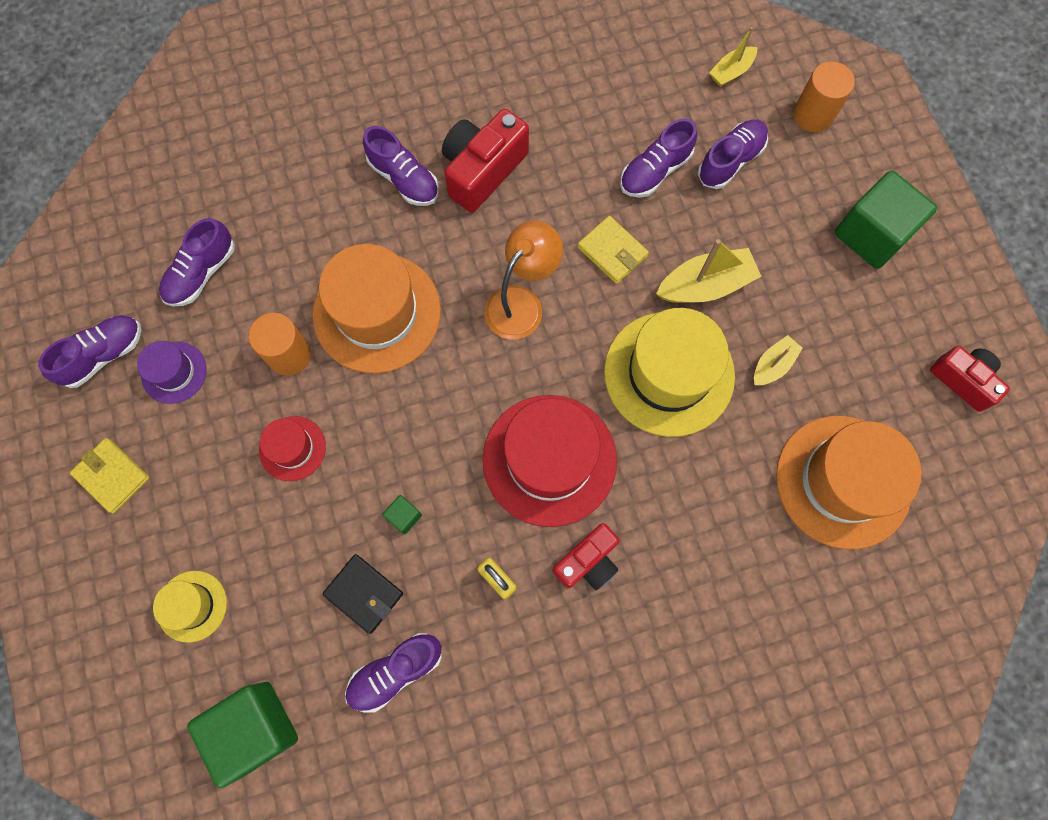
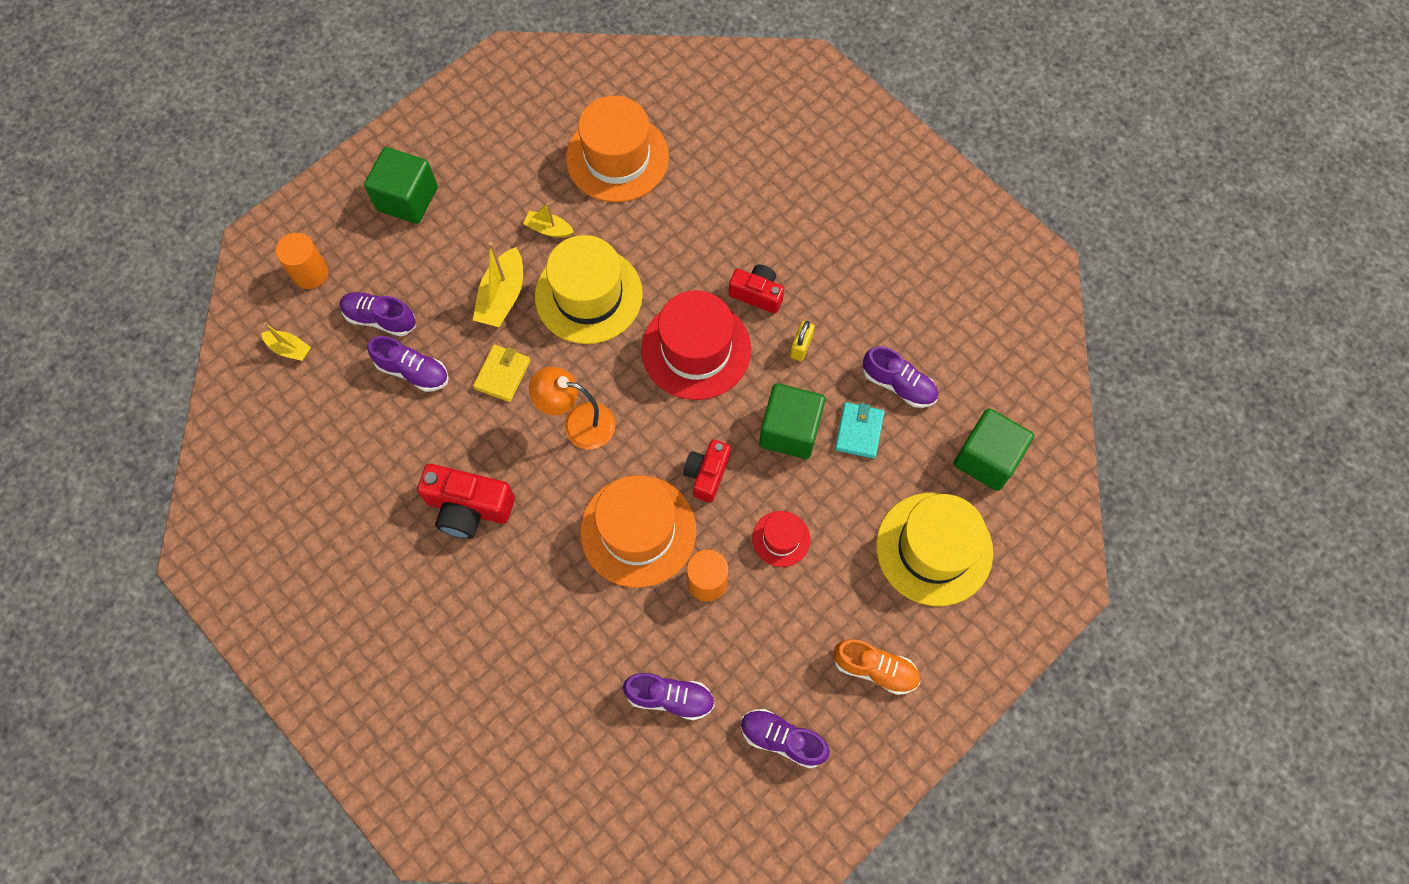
camera: 115 degrees left, 5 degrees down
yellow wallet [70,438,150,514] -> orange shoe [833,639,920,695]
purple hat [137,341,207,404] -> none
yellow hat [153,571,227,643] -> yellow hat [876,493,993,606], size x2.01
black wallet [322,554,403,634] -> turquoise wallet [835,402,885,459]
purple shoe [363,126,439,206] -> none
green cube [382,495,422,534] -> green cube [759,383,826,459], size x2.39
yellow boat [656,239,762,303] -> yellow boat turned 120 degrees counterclockwise [473,242,523,327]
red camera [930,346,1010,412] -> red camera moved to [683,439,731,503]

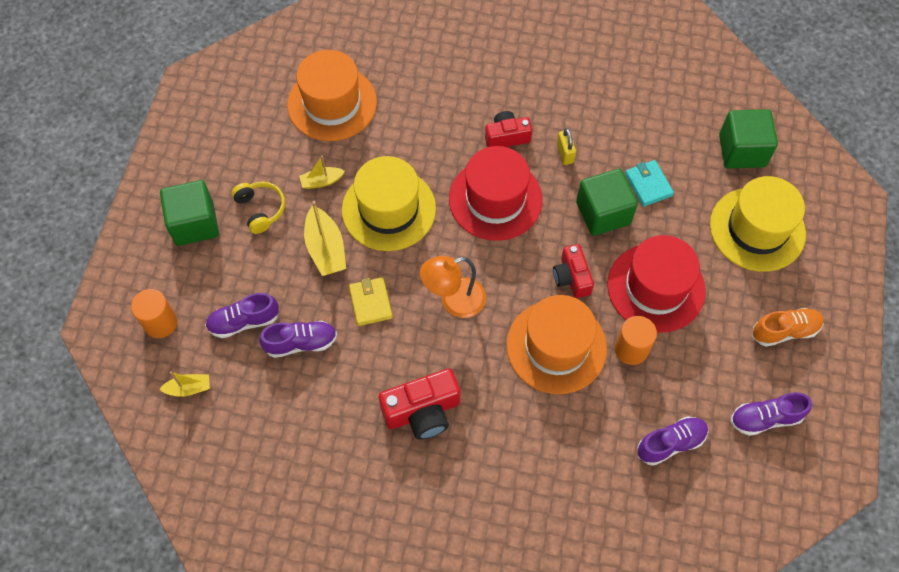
camera: 35 degrees left, 5 degrees down
red hat [752,511,810,567] -> red hat [607,235,705,333], size x2.01
purple shoe [863,346,938,408] -> none
none -> yellow headphones [231,182,285,234]

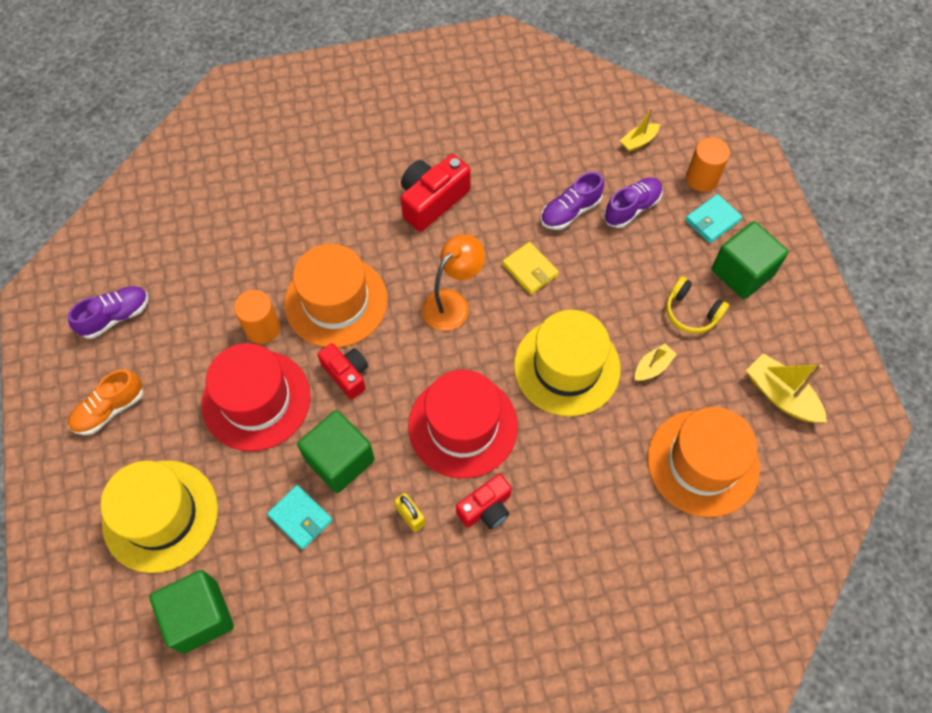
camera: 155 degrees right, 0 degrees up
yellow boat [304,201,346,276] -> yellow boat moved to [746,353,827,423]
purple shoe [637,416,709,466] -> none
none -> turquoise wallet [685,194,742,243]

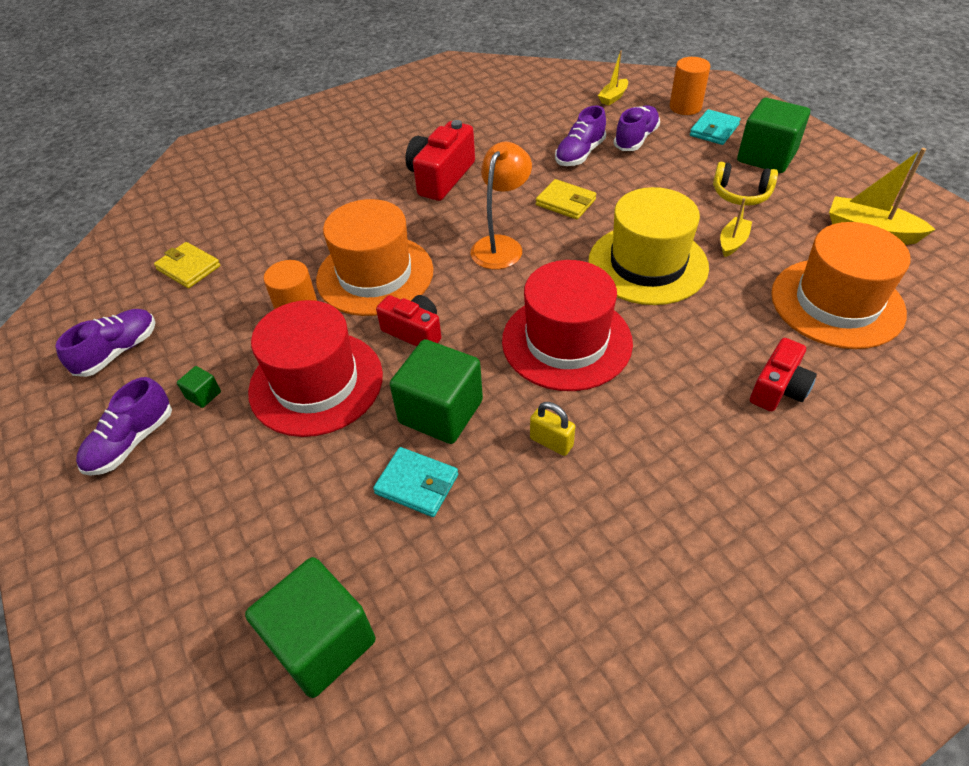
camera: 15 degrees left, 15 degrees down
orange shoe [68,369,143,435] -> purple shoe [76,377,172,476]
yellow hat [100,460,218,573] -> none
red camera [456,474,512,529] -> red camera moved to [750,338,817,412]
none -> yellow wallet [154,242,221,288]
none -> green cube [177,366,221,408]

